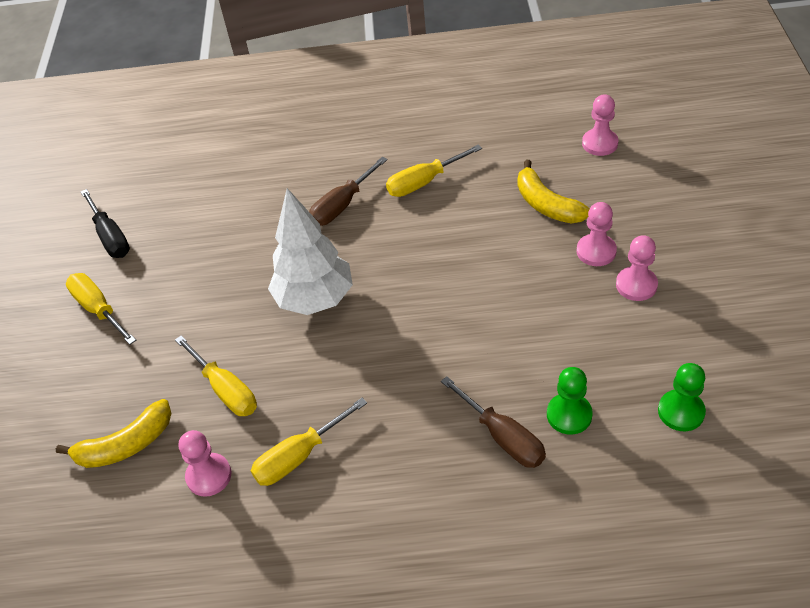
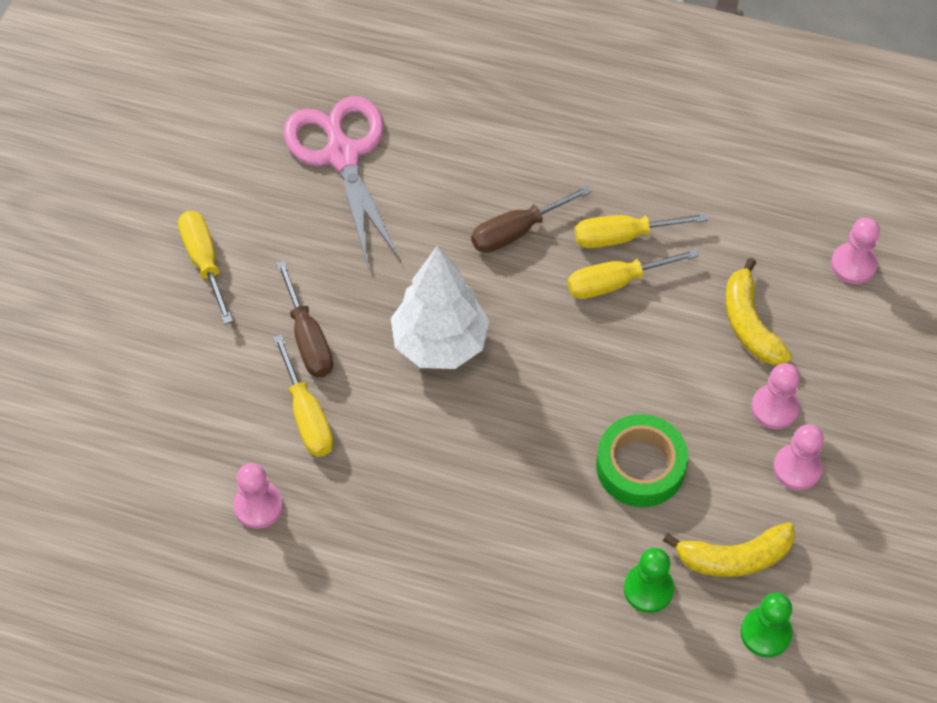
camera: 15 degrees right, 10 degrees up
yellow banana [56,399,171,468] -> yellow banana moved to [663,522,795,577]
black screwdriver [81,189,130,258] -> none
yellow screwdriver [251,398,367,486] -> yellow screwdriver moved to [567,249,699,299]
brown screwdriver [441,376,546,468] -> brown screwdriver moved to [276,260,333,378]
none -> pink scissors [283,96,401,269]
none -> green tape [596,414,688,507]

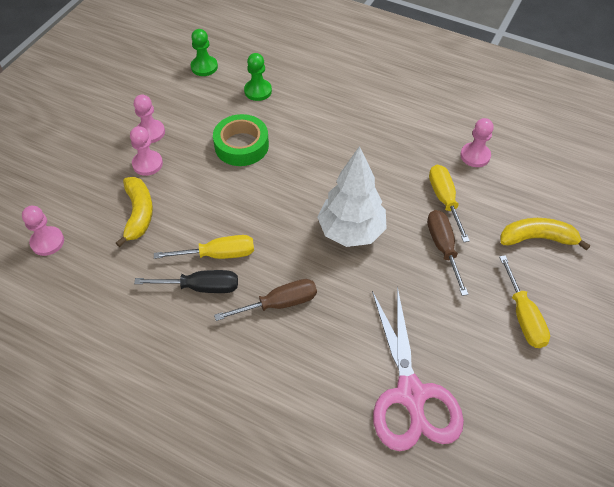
camera: 170 degrees left, 5 degrees down
yellow screwdriver [575,213,708,248] -> black screwdriver [134,270,238,293]
yellow banana [663,522,795,577] -> yellow banana moved to [500,218,590,251]

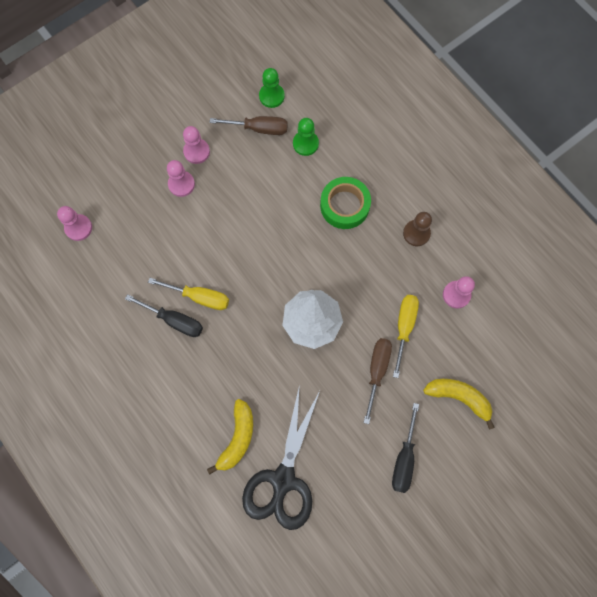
camera: 25 degrees right, 20 degrees up
yellow banana [116,177,153,247] -> yellow banana moved to [207,399,253,474]
green tape [213,114,269,166] -> green tape moved to [320,177,371,229]
brown screwdriver [214,279,317,321] -> brown screwdriver moved to [210,116,288,135]
pink scissors [372,286,464,451] -> black scissors [242,384,320,530]
yellow screwdriver [499,255,550,348] -> black screwdriver [392,403,419,493]
none -> brown pawn [403,212,432,246]

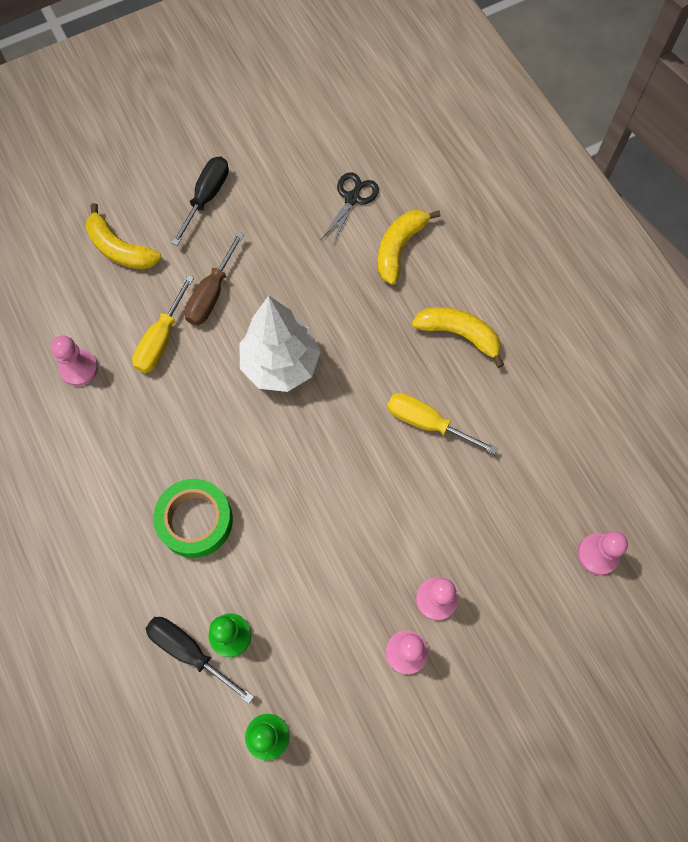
camera: 170 degrees left, 5 degrees down
black screwdriver [125,294,203,337] -> black screwdriver moved to [146,617,254,704]
brown screwdriver [210,116,288,135] -> none
black scissors [242,384,320,530] -> black scissors [320,172,379,247], size x0.52
brown pawn [403,212,432,246] -> none
none -> yellow banana [412,307,504,368]

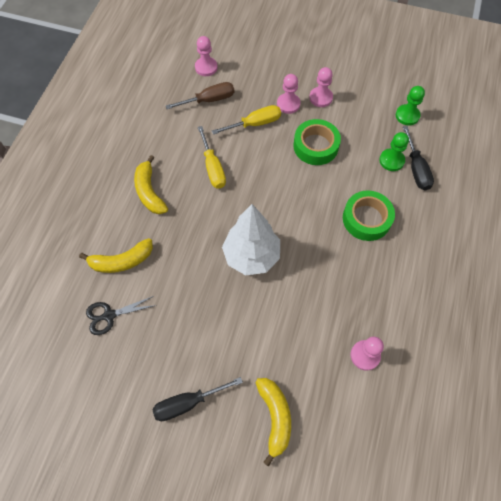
camera: 135 degrees left, 5 degrees down
yellow screwdriver [132,275,194,373] -> yellow screwdriver moved to [212,105,281,135]
brown screwdriver [184,231,244,326] -> brown screwdriver moved to [166,82,234,109]
none -> green tape [293,119,341,165]

